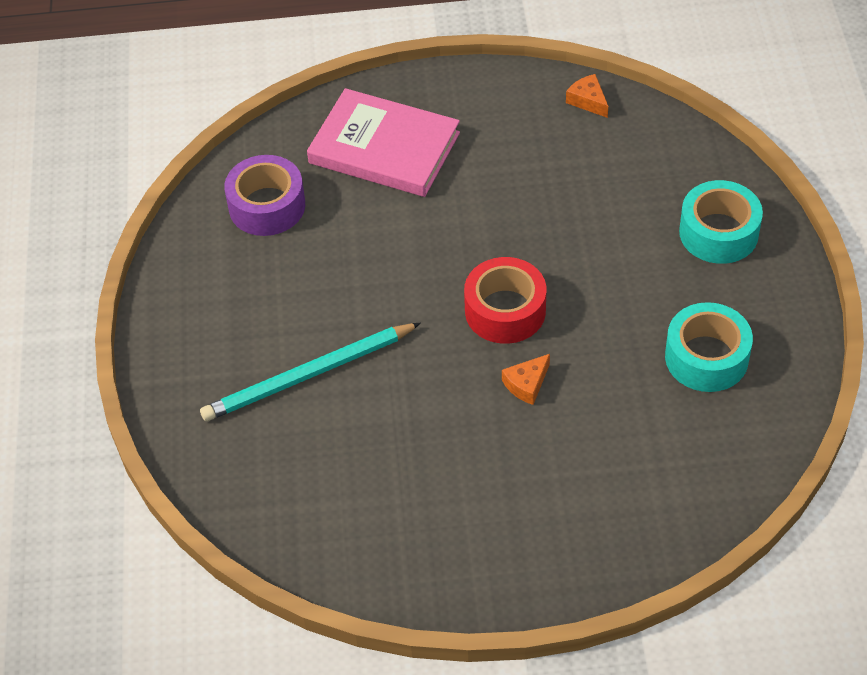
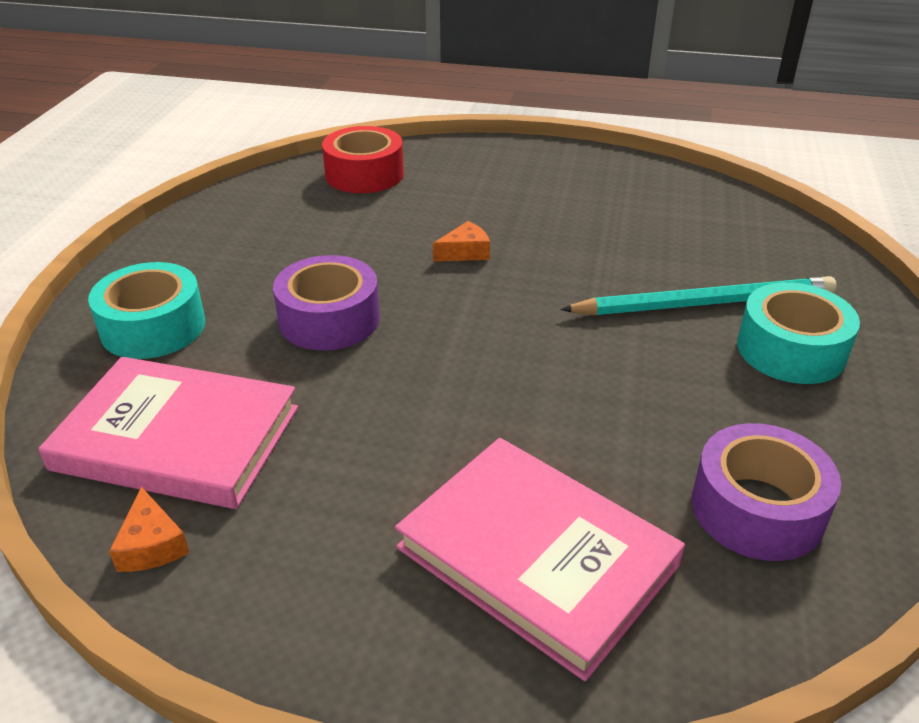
camera: 165 degrees left, 15 degrees down
red tape [464,257,546,344] -> red tape moved to [322,126,404,193]
turquoise tape [665,302,753,392] -> turquoise tape moved to [737,282,860,384]
none -> pink book [39,357,298,509]
none -> purple tape [273,255,380,350]

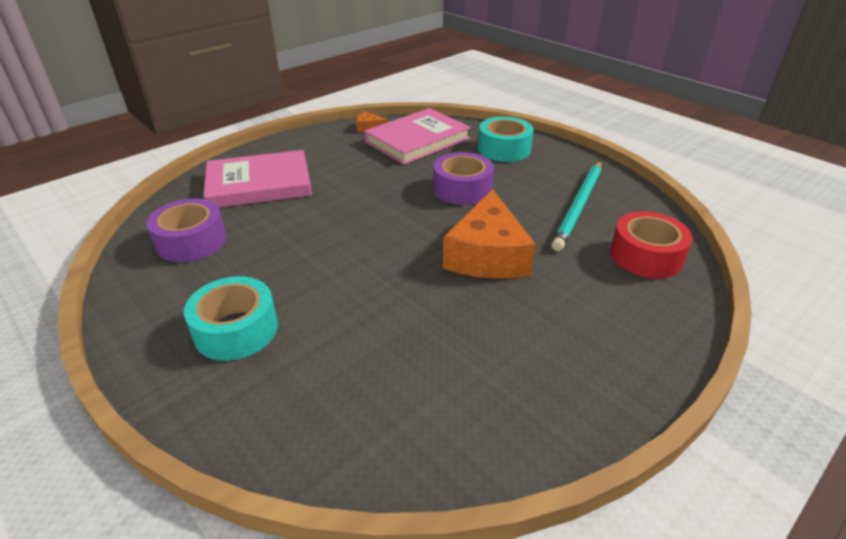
camera: 125 degrees right, 0 degrees up
orange cheese [433,221,490,261] -> orange cheese [443,189,536,279], size x2.38
turquoise pencil [560,276,837,315] -> turquoise pencil moved to [551,161,601,251]

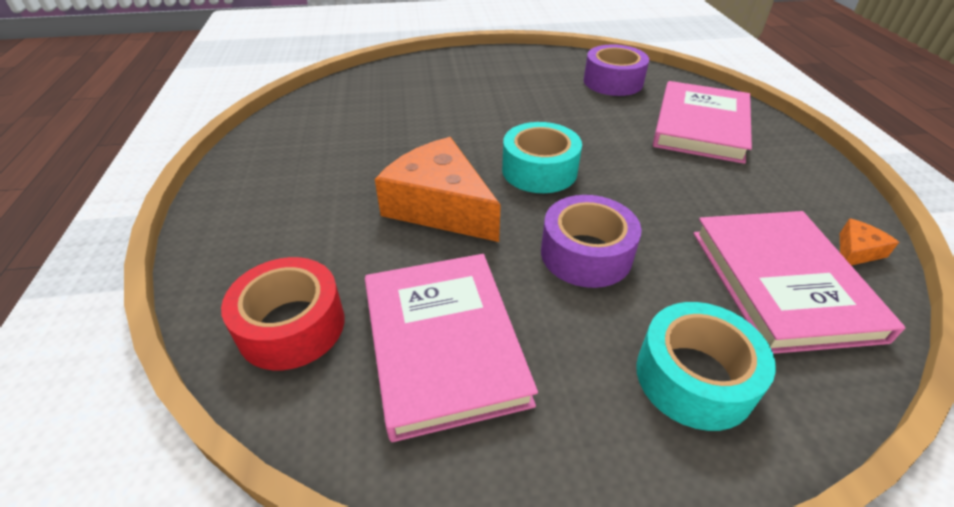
camera: 125 degrees right, 5 degrees up
turquoise tape [184,276,278,361] -> turquoise tape moved to [502,122,582,193]
turquoise pencil [551,161,601,251] -> pink book [365,254,538,442]

